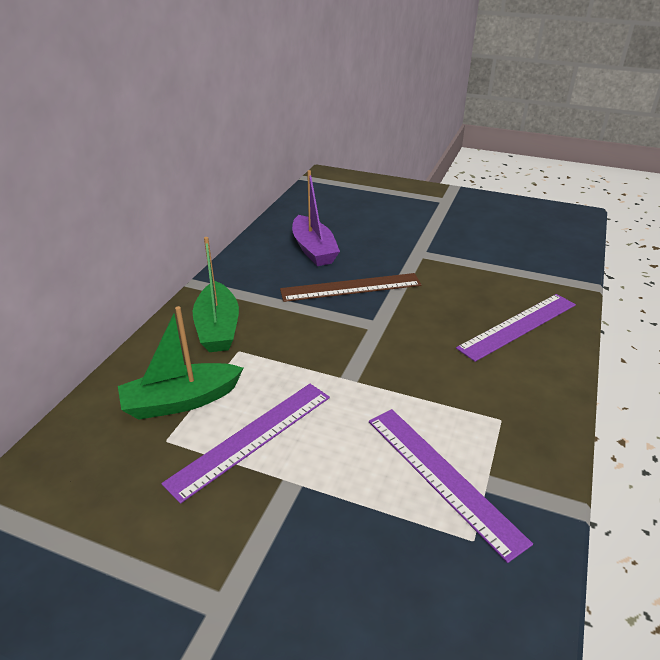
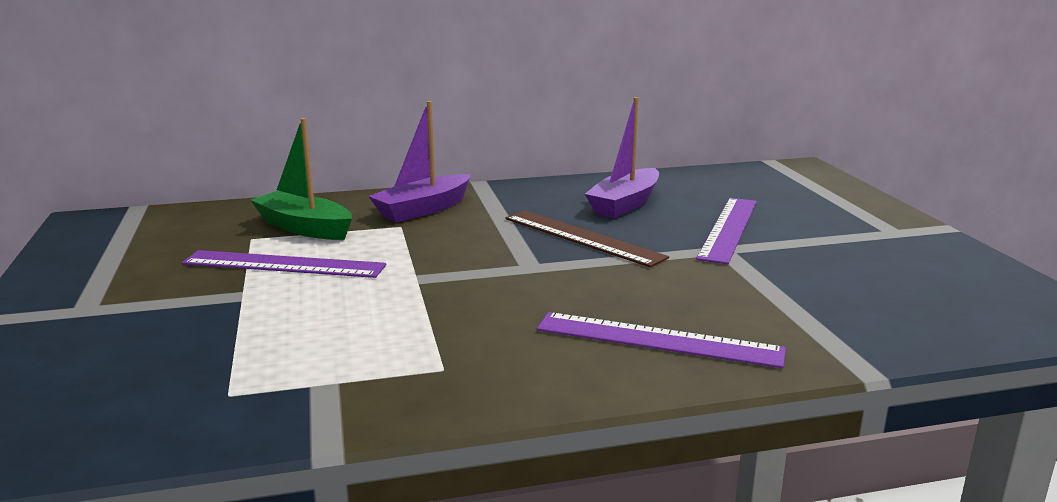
camera: 55 degrees right, 15 degrees down
green boat [193,237,239,352] -> purple boat [368,101,471,222]
purple ruler [369,409,533,563] -> purple ruler moved to [696,198,757,264]

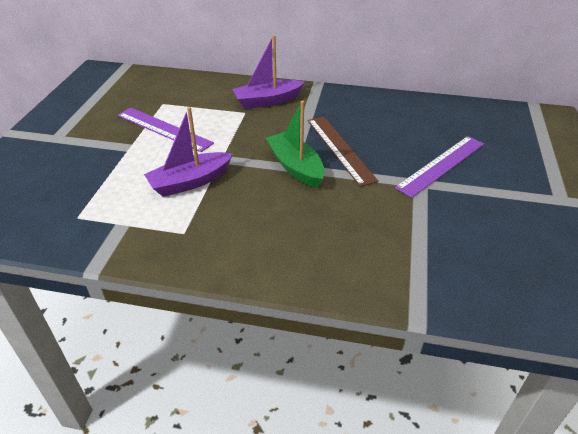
camera: 25 degrees right, 20 degrees up
green boat [251,118,352,240] -> green boat moved to [266,101,325,188]
purple ruler [537,312,786,368] -> none
purple boat [585,97,659,218] -> purple boat moved to [144,107,233,197]

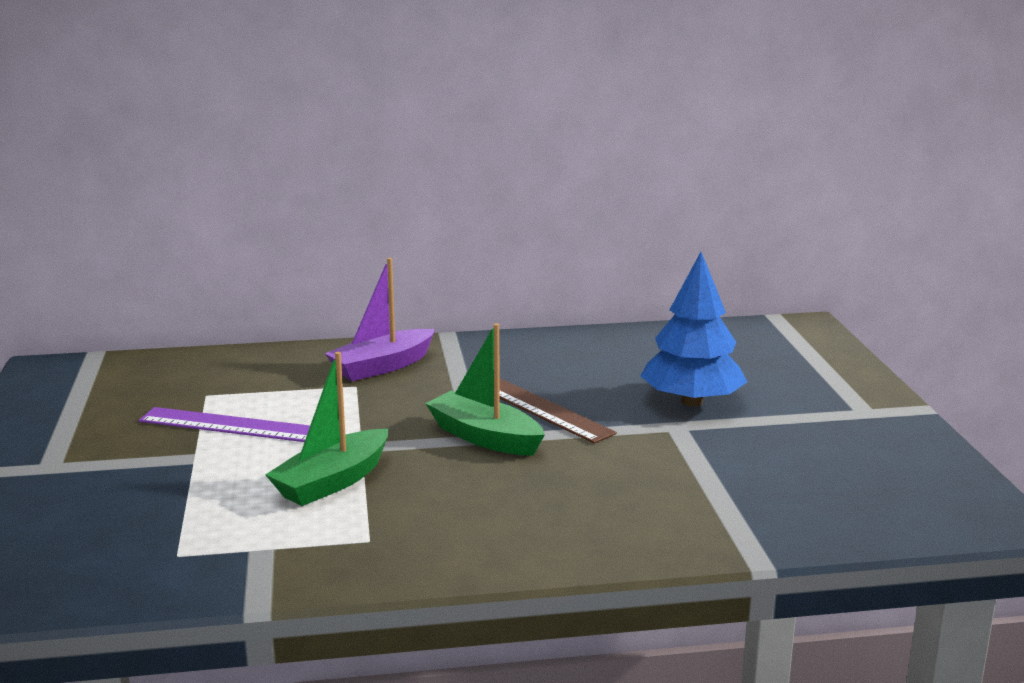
camera: 20 degrees left, 20 degrees down
purple boat [144,107,233,197] -> green boat [265,352,388,506]
purple ruler [395,136,484,198] -> blue tree [640,252,747,407]

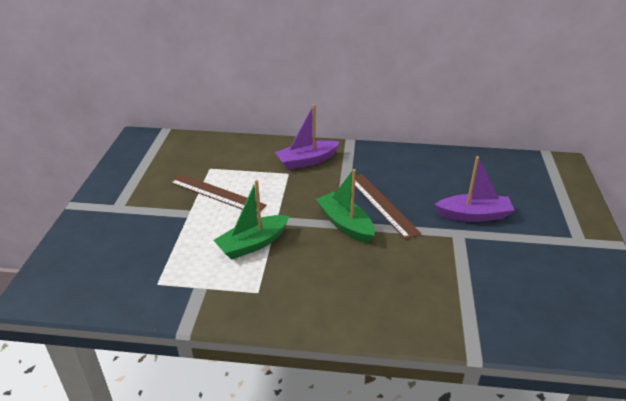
camera: 15 degrees right, 15 degrees up
purple ruler [139,407,310,442] -> brown ruler [170,174,266,211]
blue tree [640,252,747,407] -> purple boat [435,156,514,222]

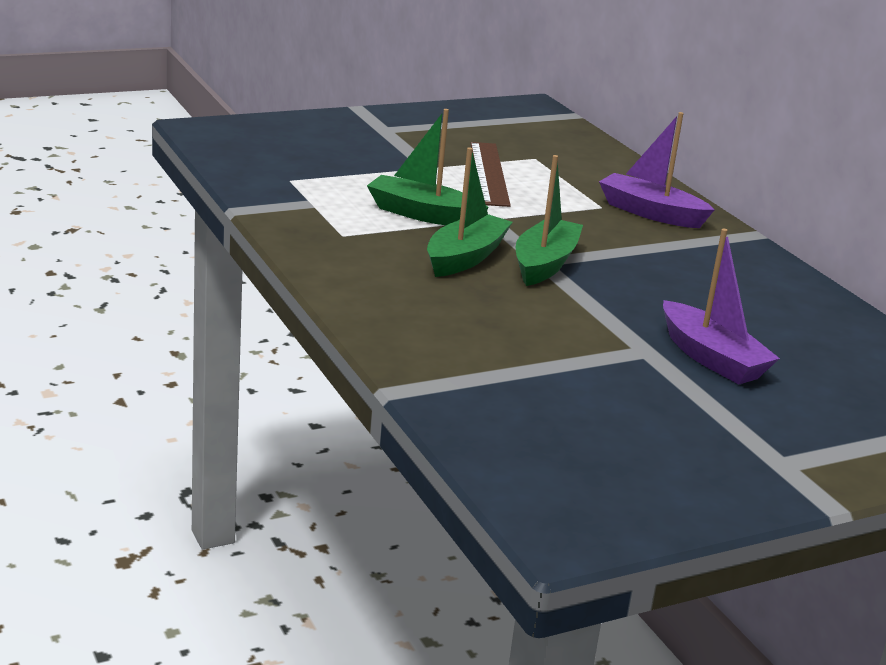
camera: 55 degrees right, 10 degrees down
brown ruler [355,174,421,240] -> none
none -> green boat [427,147,513,277]

